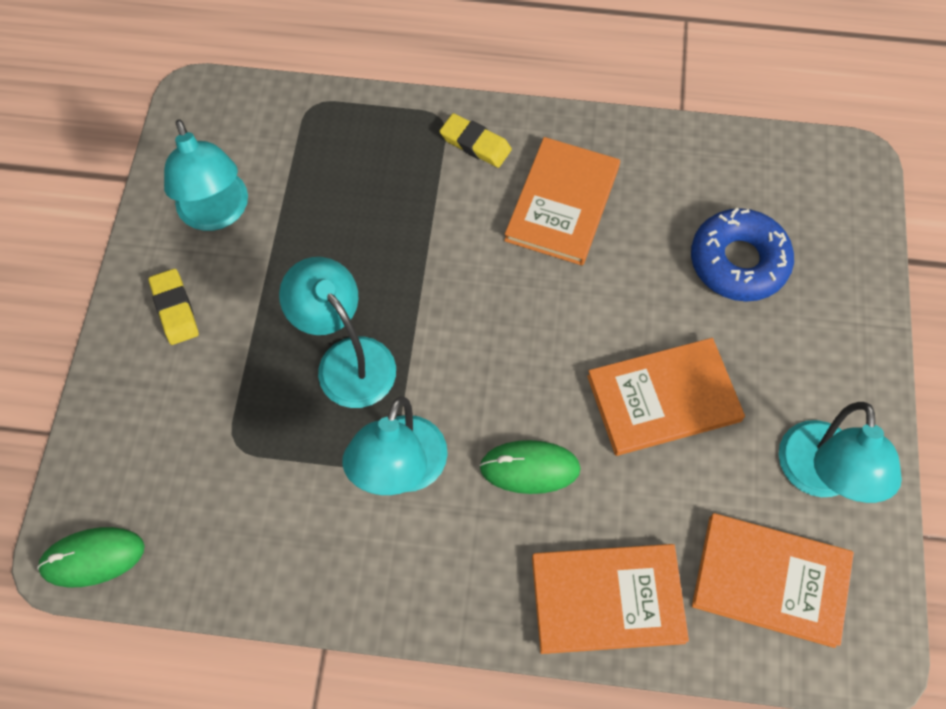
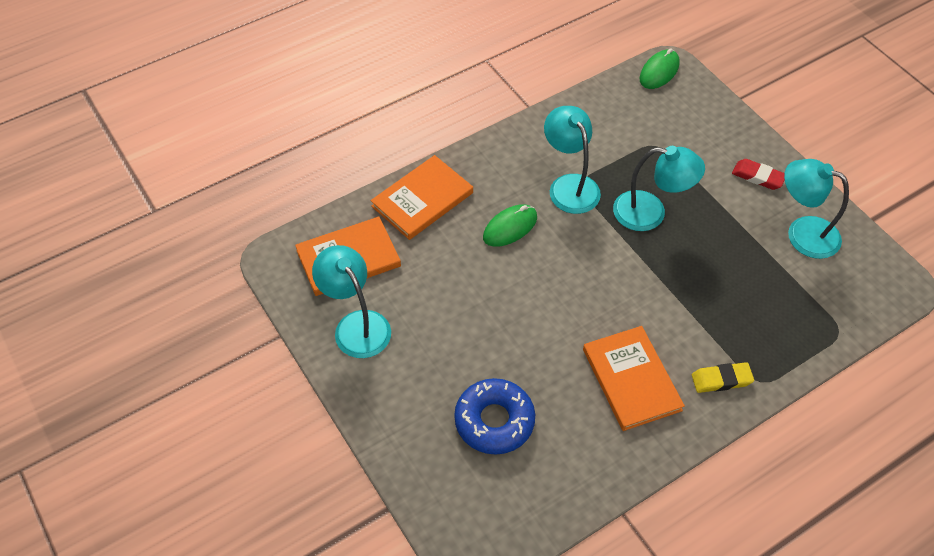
camera: 140 degrees right, 10 degrees down
yellow eraser [148,269,199,345] -> red eraser [732,159,785,190]
orange book [587,338,745,456] -> none

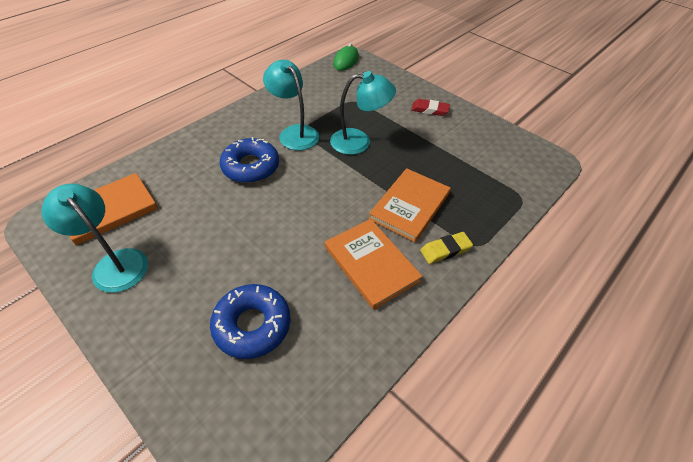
camera: 15 degrees left, 5 degrees down
orange book [371,155,473,240] -> orange book moved to [369,168,451,242]
green mouse [483,204,537,247] -> blue donut [220,137,279,183]
turquoise lamp [784,159,849,259] -> none

